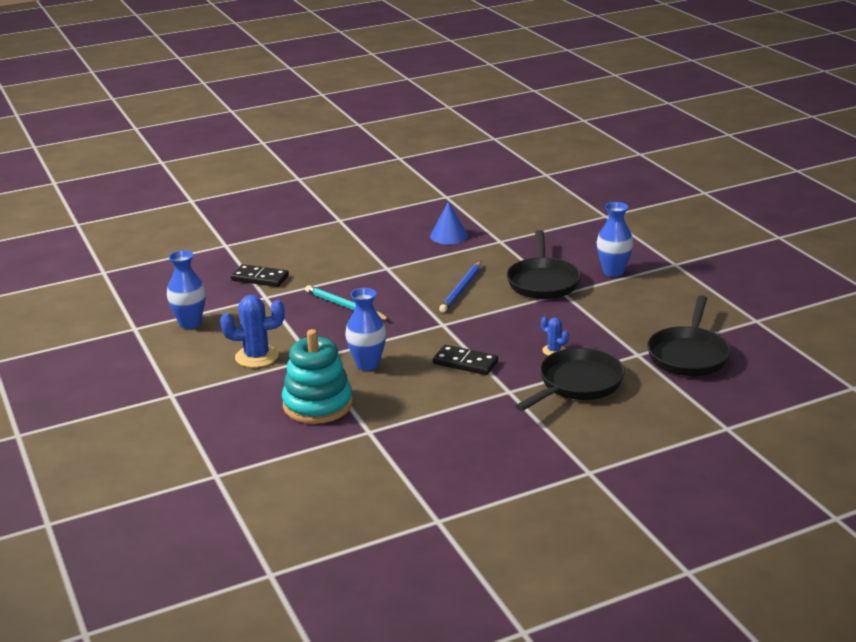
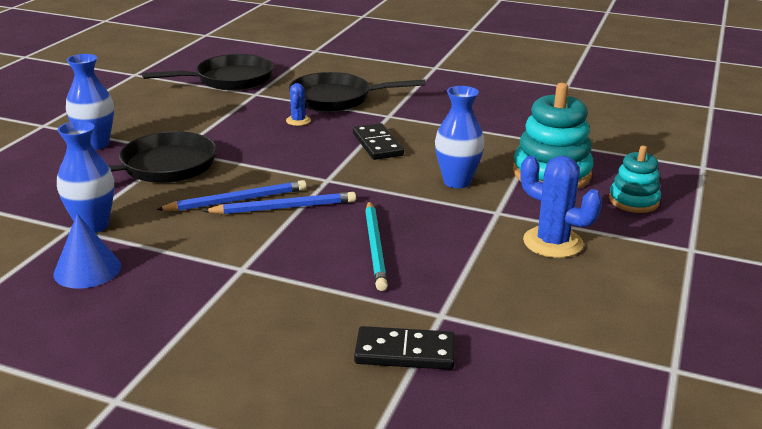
camera: 135 degrees left, 0 degrees up
blue vase [167,250,206,329] -> blue vase moved to [57,121,114,233]
black domino [231,264,289,287] -> black domino turned 60 degrees counterclockwise [354,326,455,370]
none -> blue pencil [203,192,356,214]
none -> turquoise stacking toy [609,146,661,213]

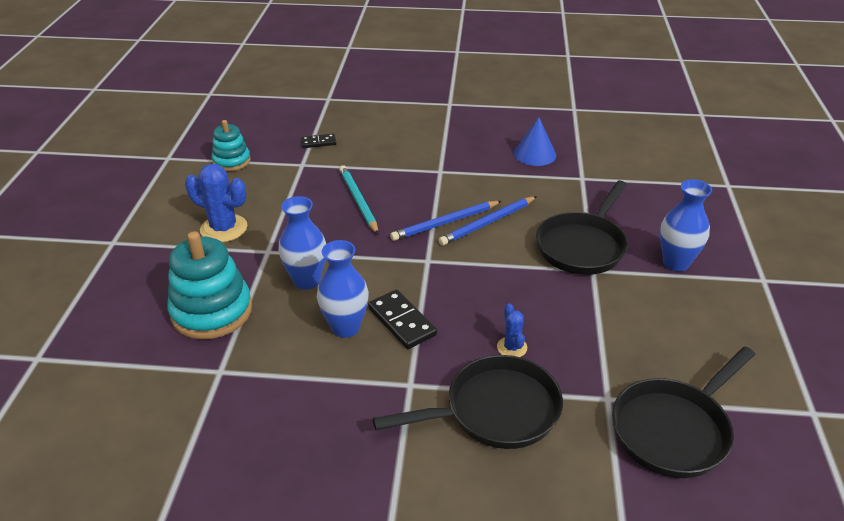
camera: 165 degrees right, 10 degrees up
blue vase [57,121,114,233] -> blue vase moved to [317,240,369,338]
black domino [354,326,455,370] -> black domino [301,134,336,148], size x0.62
turquoise stacking toy [609,146,661,213] -> turquoise stacking toy moved to [212,120,251,171]

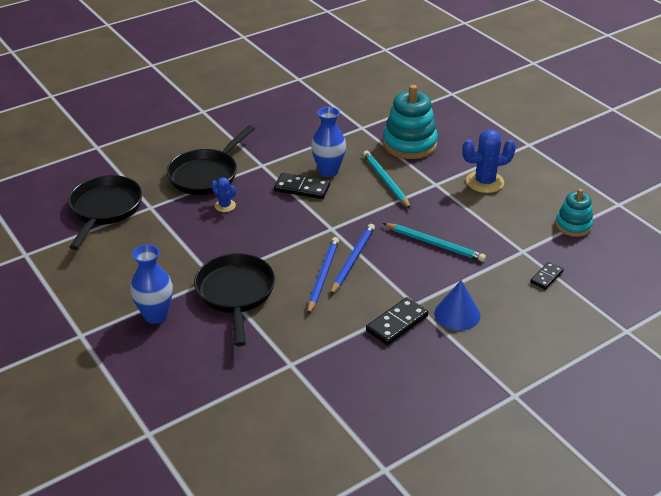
camera: 140 degrees right, 0 degrees up
blue vase [278,196,326,290] -> turquoise pencil [363,150,411,209]
blue cone [514,117,556,166] -> blue cone moved to [434,280,480,331]
none -> black domino [366,297,428,345]

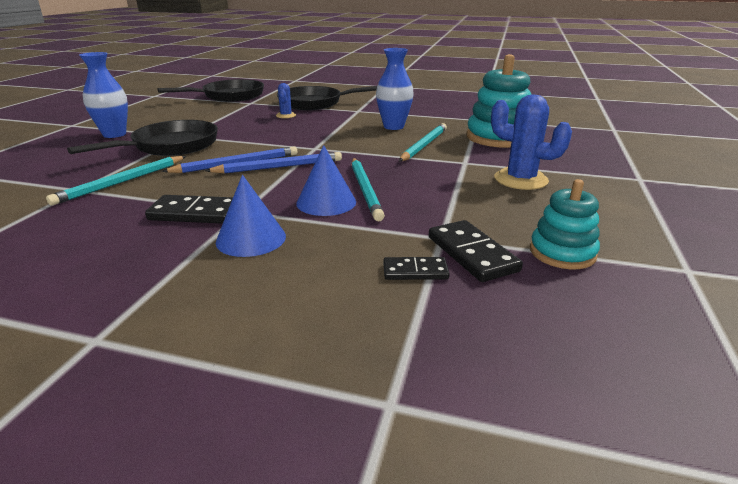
camera: 50 degrees right, 10 degrees down
black domino [274,173,330,199] -> black domino moved to [429,220,523,282]
none -> turquoise pencil [46,156,186,205]
none -> blue cone [296,145,356,216]

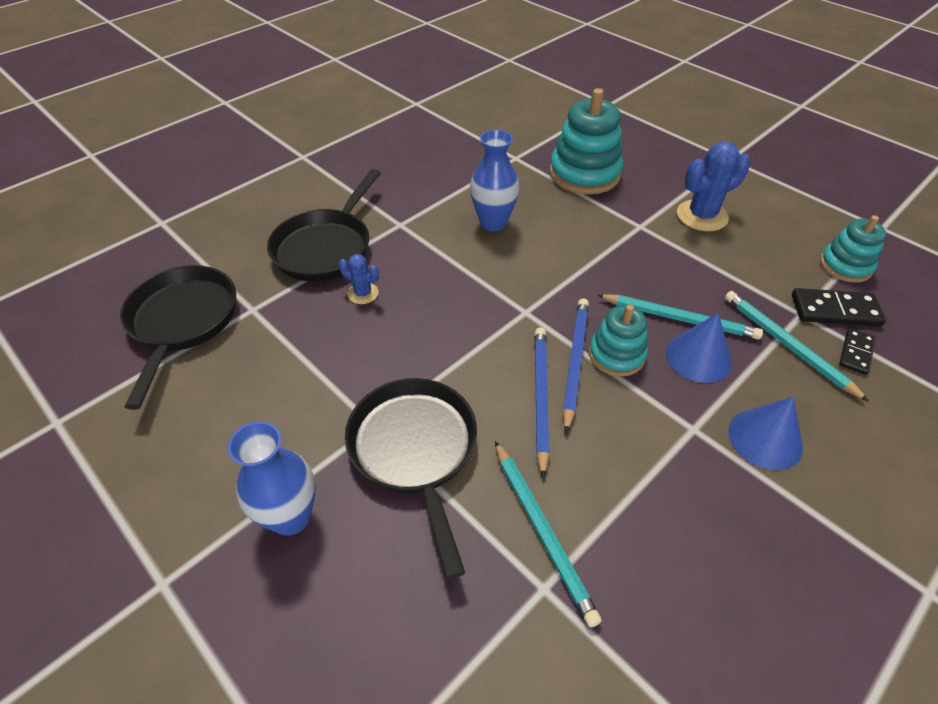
camera: 60 degrees left, 20 degrees up
black domino [145,195,233,224] -> none
turquoise pencil [399,123,447,162] -> turquoise pencil moved to [725,291,869,402]
none -> turquoise stacking toy [589,304,648,377]

